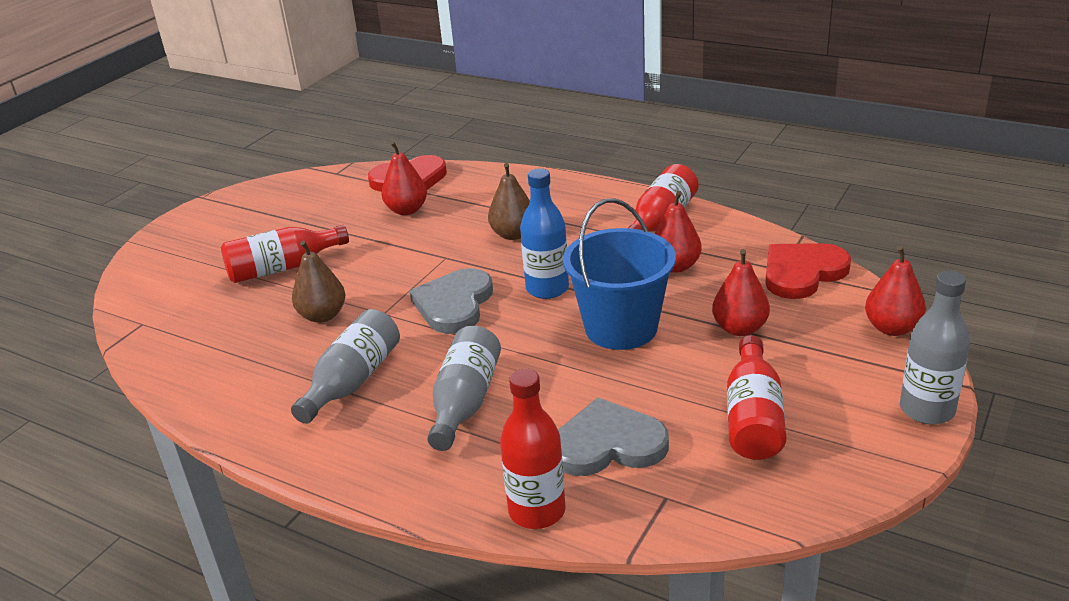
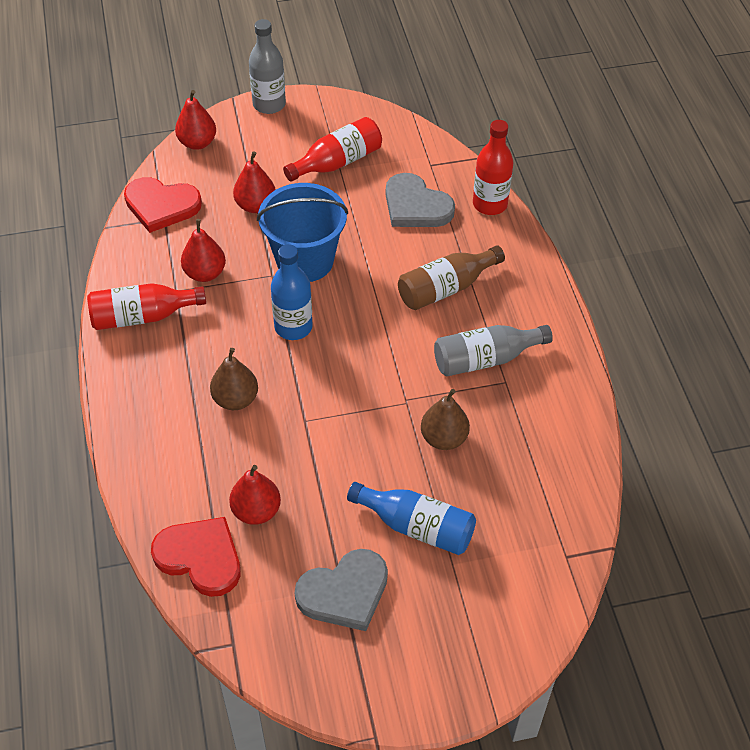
camera: 135 degrees left, 20 degrees up
red bottle [221,225,349,283] -> blue bottle [347,482,476,555]
grey heart [409,268,493,334] -> grey heart moved to [295,549,388,631]
grey bottle [427,326,501,451] -> brown bottle [398,245,505,310]

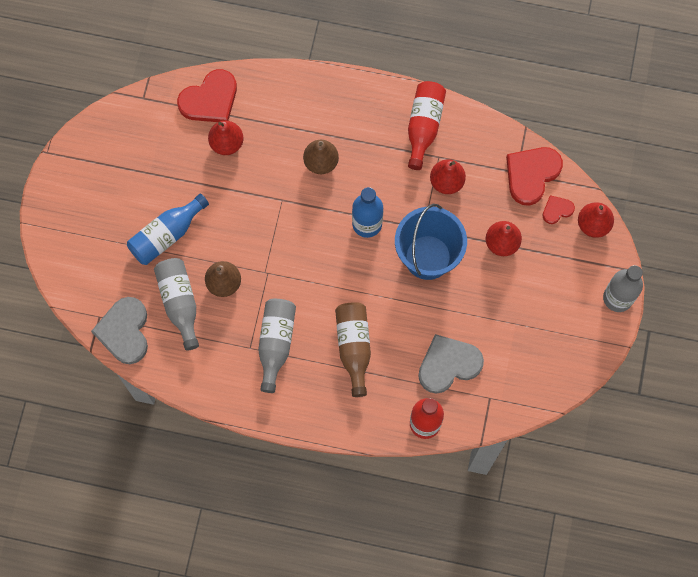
camera: 115 degrees right, 20 degrees up
red bottle [283,117,382,182] -> none
grey heart [295,549,388,631] -> grey heart moved to [91,297,148,364]
none -> grey bottle [154,258,199,350]
none -> red heart [543,195,575,224]

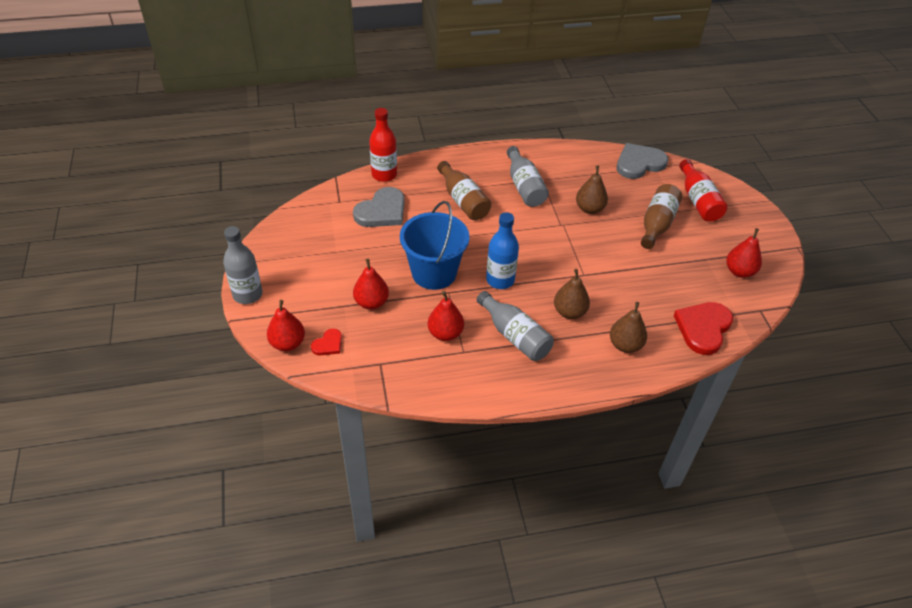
camera: 155 degrees right, 25 degrees down
grey heart [91,297,148,364] -> grey heart turned 90 degrees counterclockwise [617,143,668,179]
blue bottle [127,194,209,265] -> brown bottle [641,184,682,249]
grey bottle [154,258,199,350] -> grey bottle moved to [477,291,554,361]
red pear [208,121,243,155] -> red pear moved to [726,228,762,278]
red bottle [408,81,446,170] -> red bottle moved to [679,159,728,222]
red heart [506,147,563,206] -> none
none -> brown pear [610,302,647,353]

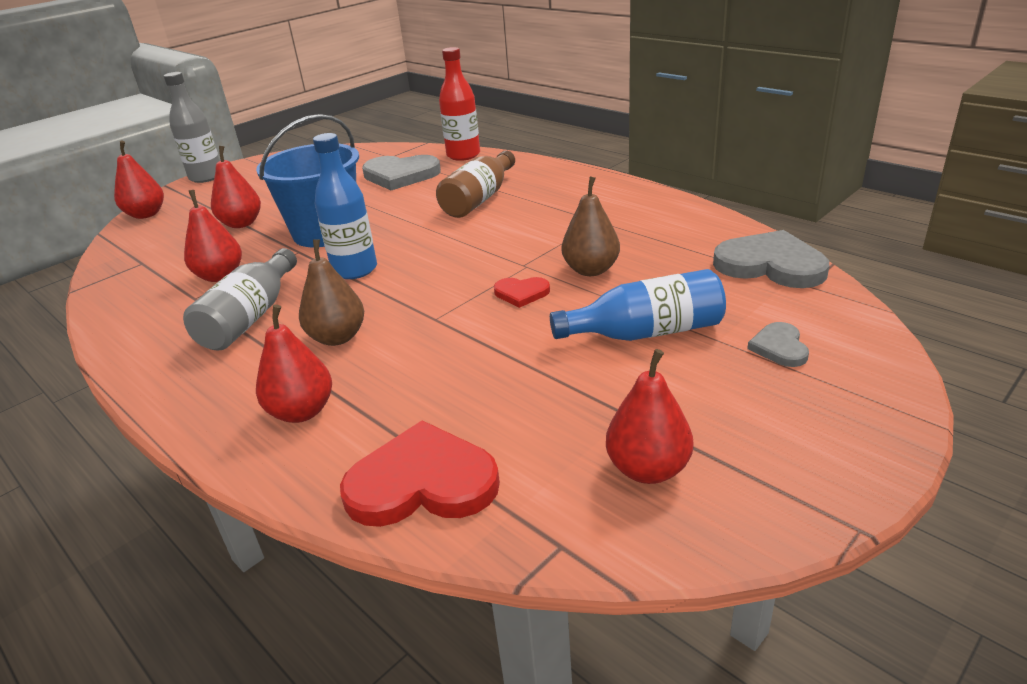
camera: 60 degrees right, 15 degrees down
red heart [311,329,342,356] -> red heart moved to [494,277,550,308]
grey bottle [507,146,549,207] -> none
brown pear [610,302,647,353] -> red pear [256,305,332,423]
brown bottle [641,184,682,249] -> blue bottle [550,269,726,341]
red bottle [679,159,728,222] -> grey heart [747,322,809,367]

